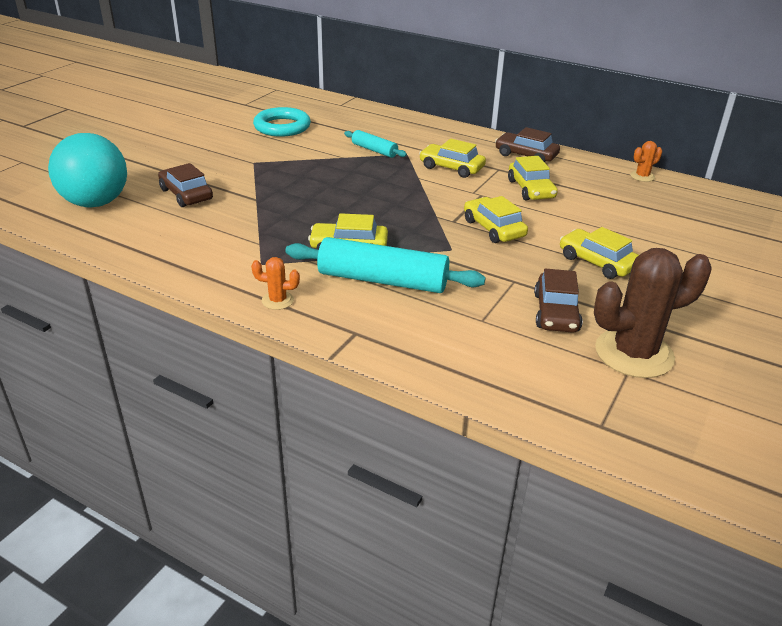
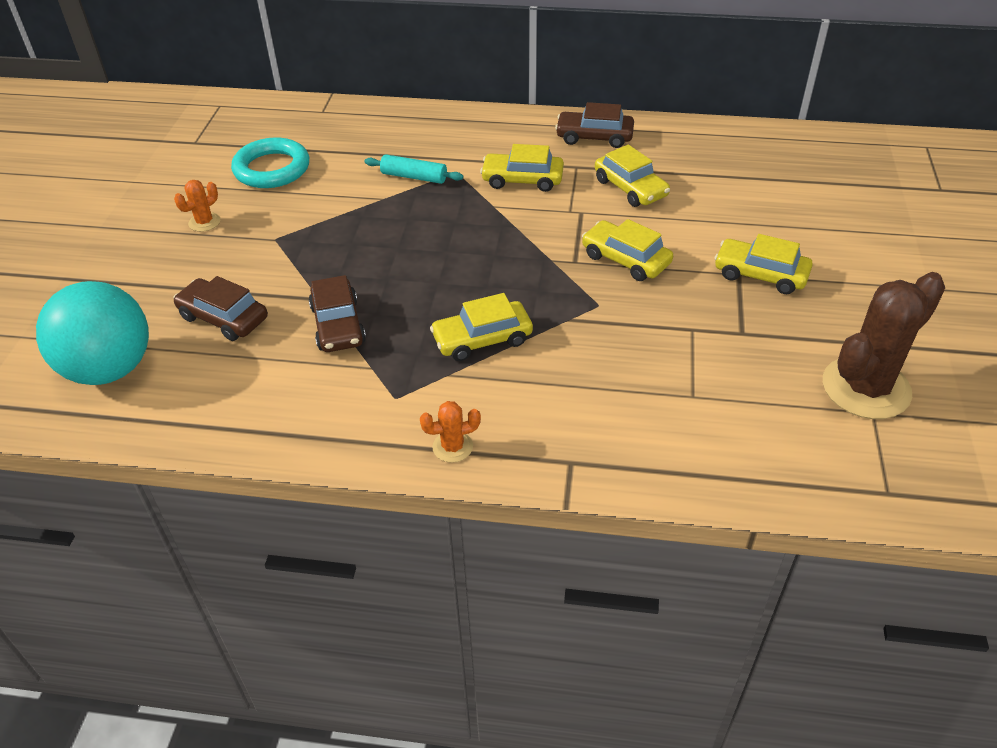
camera: 20 degrees left, 10 degrees up
turquoise rolling pin [285,237,486,293] -> none
brown car [534,268,583,333] -> brown car moved to [309,275,366,352]
orange cactus [630,141,662,182] -> orange cactus moved to [174,180,220,232]

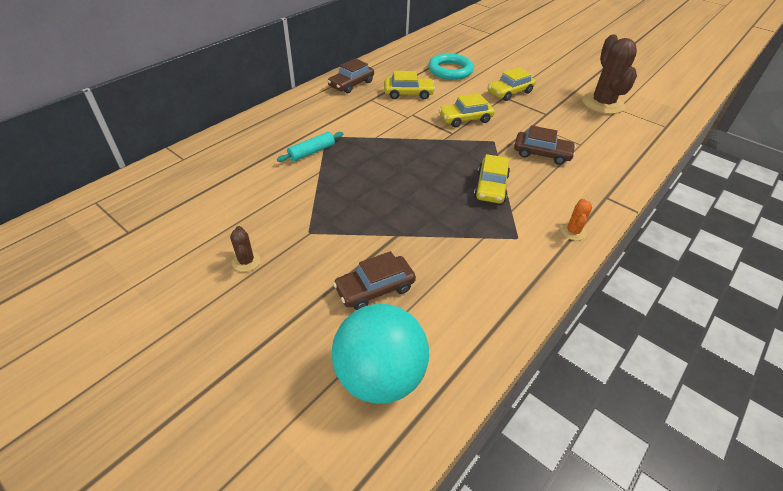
camera: 60 degrees left, 0 degrees up
orange cactus [174,180,220,232] -> brown cactus [230,226,261,272]
turquoise ring [231,137,309,188] -> turquoise ring moved to [429,53,474,80]
brown car [309,275,366,352] -> brown car moved to [514,125,576,165]
yellow car [480,144,564,192] -> none

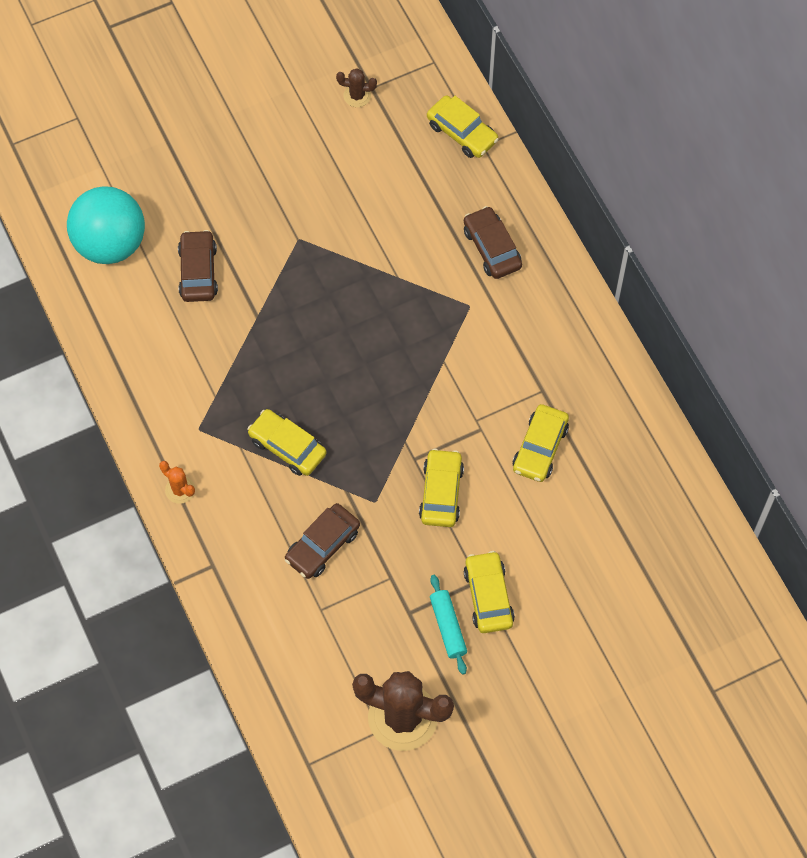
camera: 115 degrees right, 20 degrees up
brown cactus [230,226,261,272] -> brown cactus moved to [336,69,377,107]
turquoise rolling pin [277,132,343,162] -> turquoise rolling pin moved to [430,575,467,675]
brown car [328,58,374,93] -> brown car moved to [464,206,522,279]
turquoise ring [429,53,474,80] -> none
none -> yellow car [427,95,499,158]

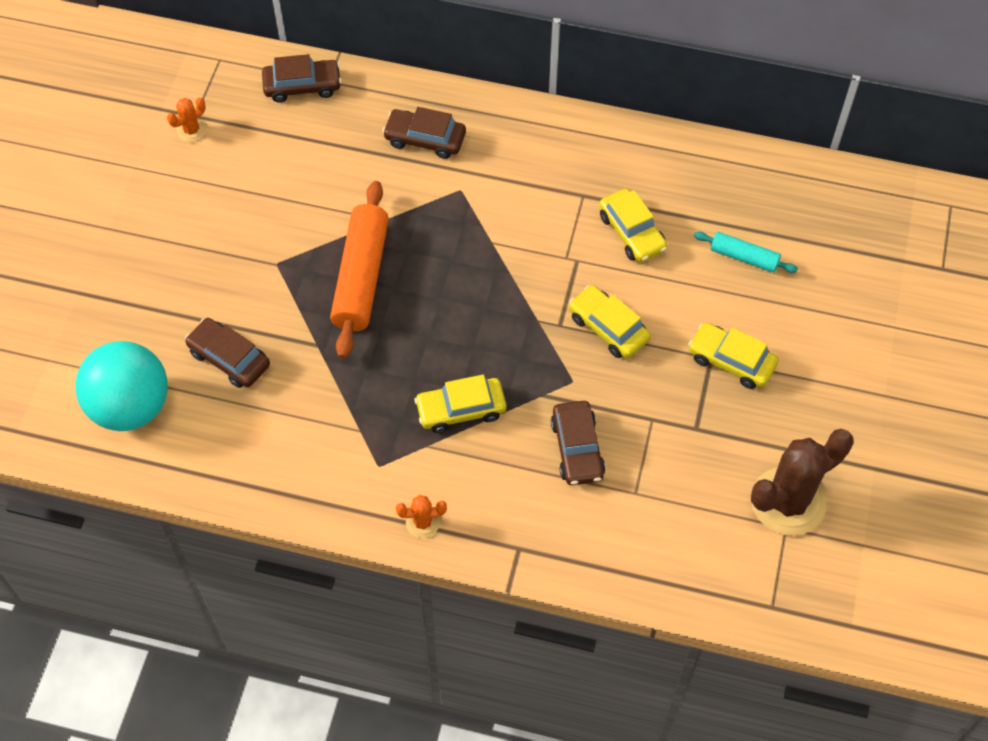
camera: 50 degrees left, 5 degrees down
brown cactus [336,69,377,107] -> orange cactus [167,97,206,142]
yellow car [427,95,499,158] -> brown car [262,54,342,102]
turquoise rolling pin [430,575,467,675] -> turquoise rolling pin moved to [694,232,798,273]
none -> orange rolling pin [330,181,389,359]

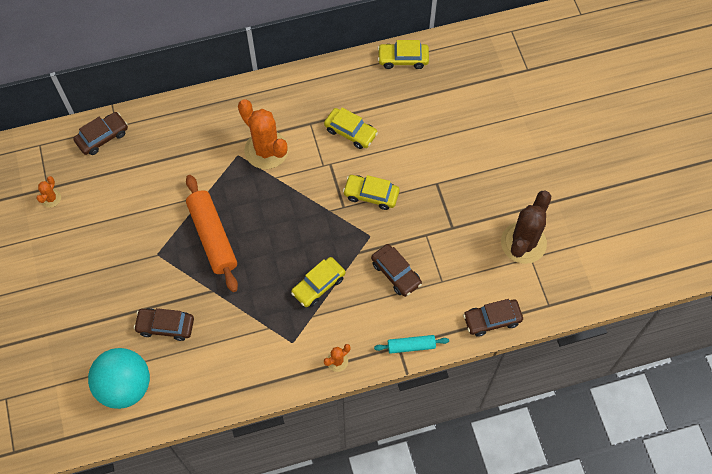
camera: 30 degrees left, 5 degrees up
brown car [382,107,466,159] -> brown car moved to [463,299,523,337]
yellow car [688,322,779,389] -> yellow car moved to [378,40,429,69]
turquoise rolling pin [694,232,798,273] -> turquoise rolling pin moved to [374,335,449,354]
none -> orange cactus [238,99,289,169]

